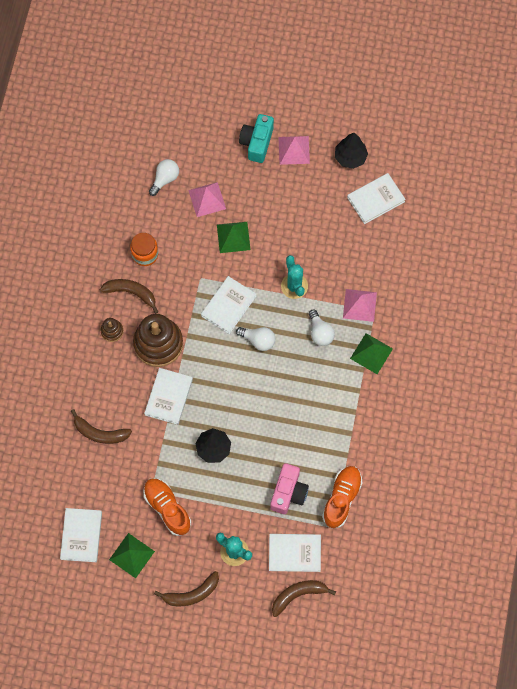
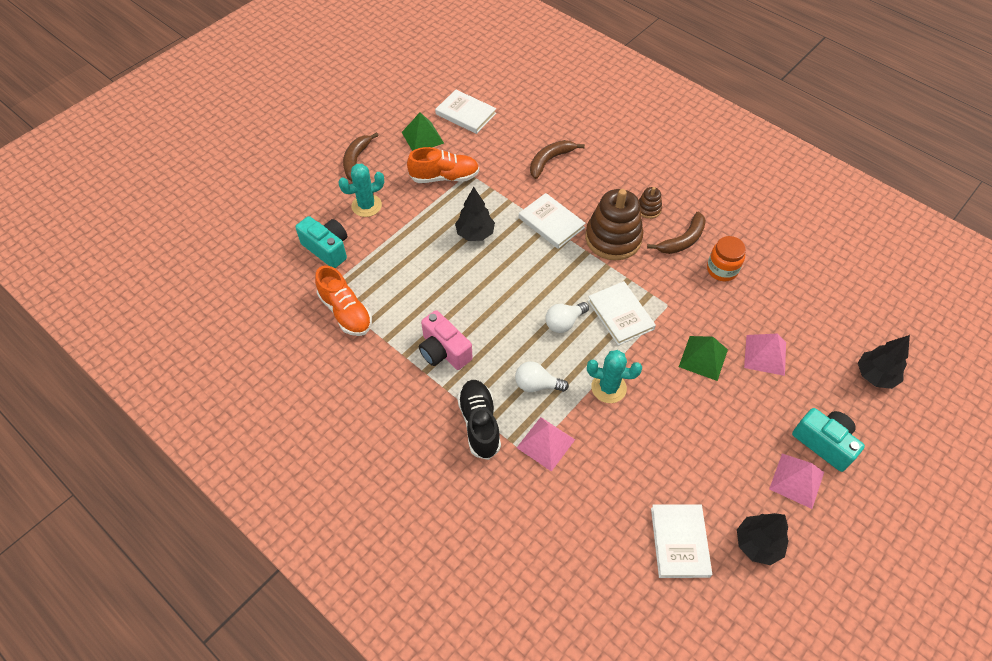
camera: 120 degrees right, 15 degrees down
white light bulb [149,159,179,196] -> none
white book [269,534,321,572] -> turquoise camera [295,216,347,268]
pink camera [270,463,309,514] -> pink camera moved to [419,310,473,370]
brown banana [272,580,336,617] -> none
green pyramid [350,333,393,374] -> black shoe [457,380,501,460]
none -> black tree [858,335,910,389]

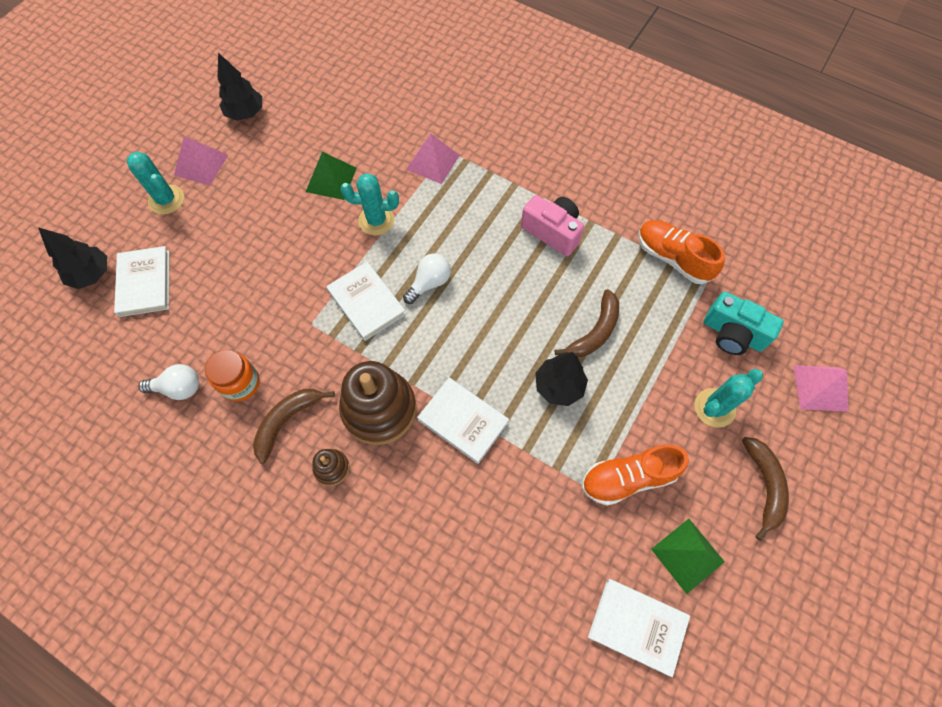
camera: 170 degrees right, 10 degrees up
black shoe [457,380,501,460] -> none
white light bulb [515,361,569,392] -> white light bulb moved to [139,364,199,400]
brown banana [530,140,585,179] -> brown banana moved to [555,289,619,357]
white book [651,504,712,578] -> white book moved to [114,246,169,317]
green pyramid [679,336,728,381] -> green pyramid moved to [306,152,357,200]
pink pyramid [744,334,786,376] -> pink pyramid moved to [793,365,848,412]
turquoise camera [792,408,865,472] -> turquoise cactus [127,152,184,214]

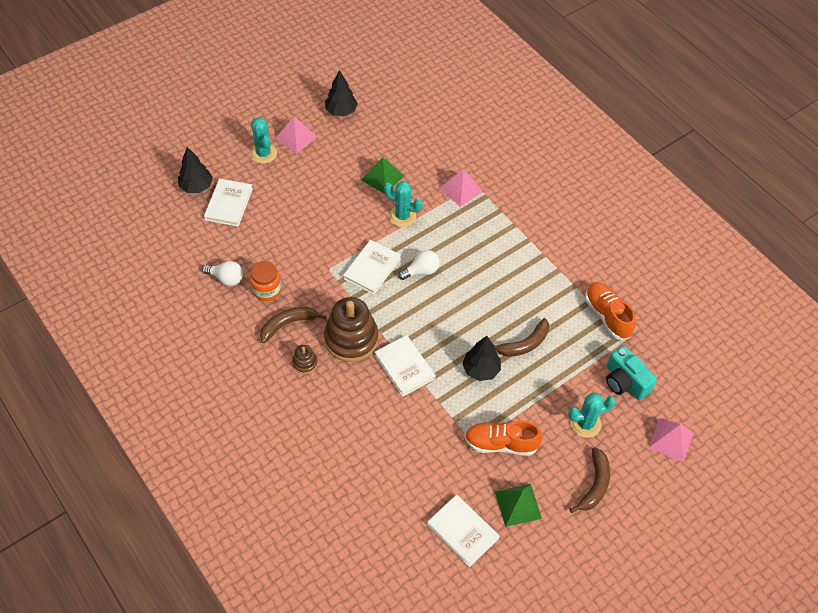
camera: 20 degrees right, 10 degrees down
white book [326,262,406,341] -> white book turned 45 degrees clockwise [343,240,401,295]
pink camera [521,195,584,256] -> none

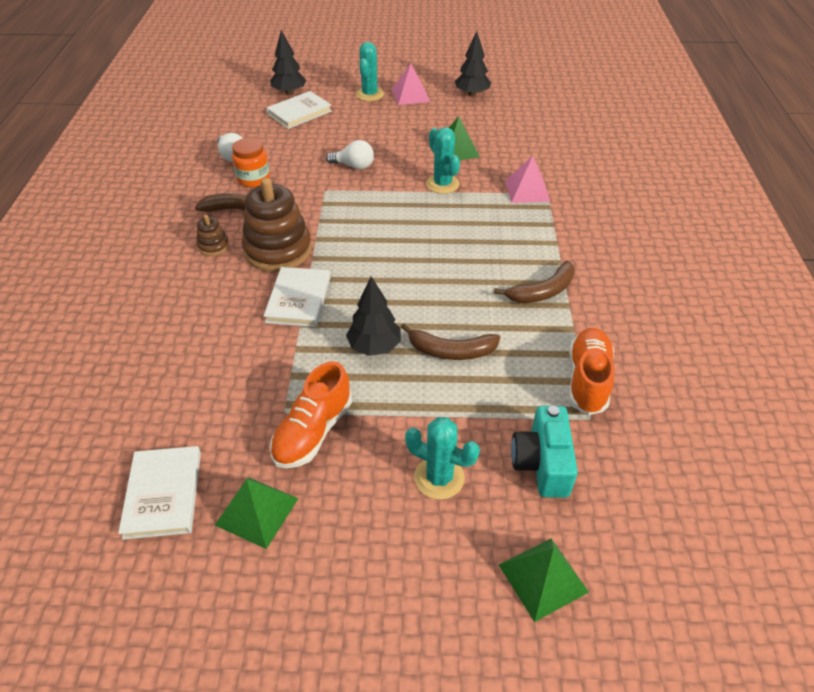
camera: 40 degrees right, 10 degrees down
white book [343,240,401,295] -> none
white light bulb [398,250,440,280] -> white light bulb moved to [326,140,374,169]
orange shoe [464,421,543,456] -> orange shoe turned 105 degrees counterclockwise [270,361,352,469]
brown banana [570,447,610,513] -> brown banana moved to [494,261,575,303]
pink pyramid [648,418,694,462] -> green pyramid [499,539,589,622]

